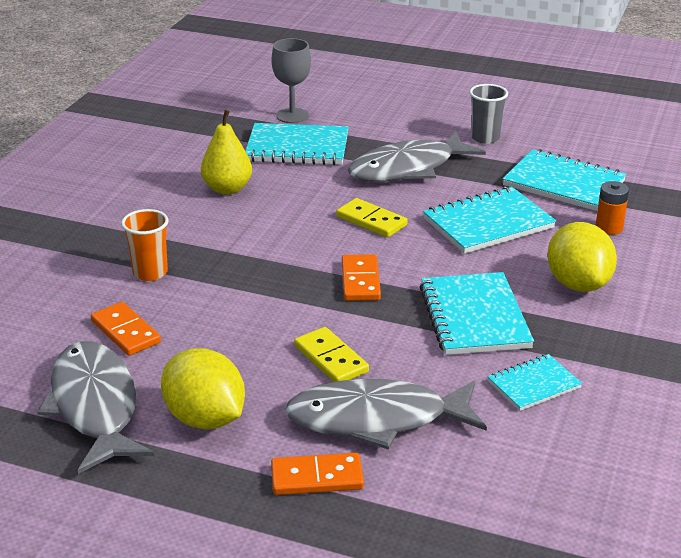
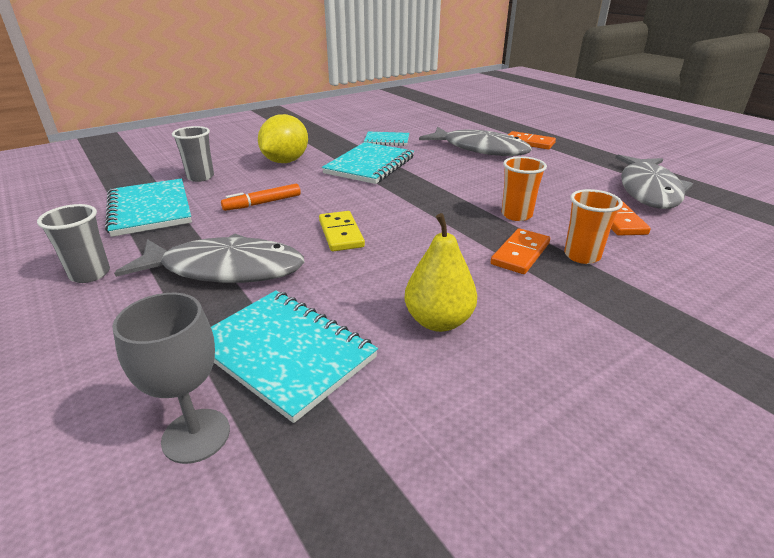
camera: 145 degrees left, 0 degrees up
yellow lemon [161,348,245,429] -> none
yellow domino [294,327,369,382] -> none
orange domino [342,254,381,301] -> orange domino moved to [491,228,550,274]
turquoise notebook [423,186,556,254] -> orange marker [221,184,301,211]
orange battery [596,181,629,235] -> grey cup [172,126,214,182]
none -> orange cup [501,156,547,221]

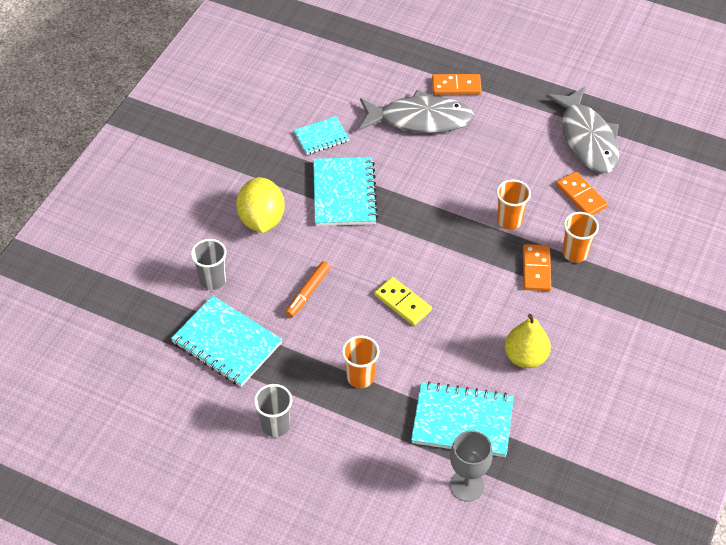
camera: 30 degrees left, 20 degrees up
grey fish [114,234,304,283] -> orange cup [342,336,379,388]

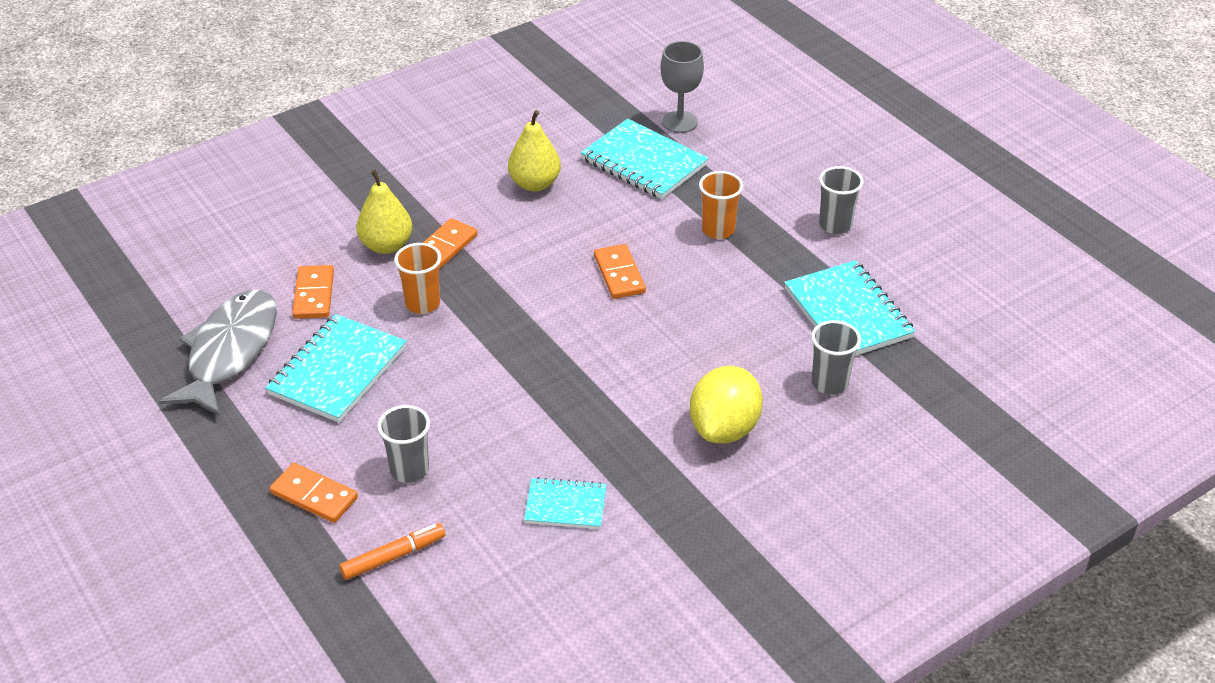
camera: 150 degrees left, 10 degrees down
orange marker [285,261,331,318] -> orange marker moved to [339,523,445,580]
turquoise notebook [313,157,378,226] -> turquoise notebook moved to [265,314,407,422]
grey fish [359,90,474,133] -> grey cup [377,405,430,483]
yellow domino [375,277,432,326] -> orange domino [594,244,646,299]
orange cup [562,212,599,263] -> yellow pear [357,170,412,254]

